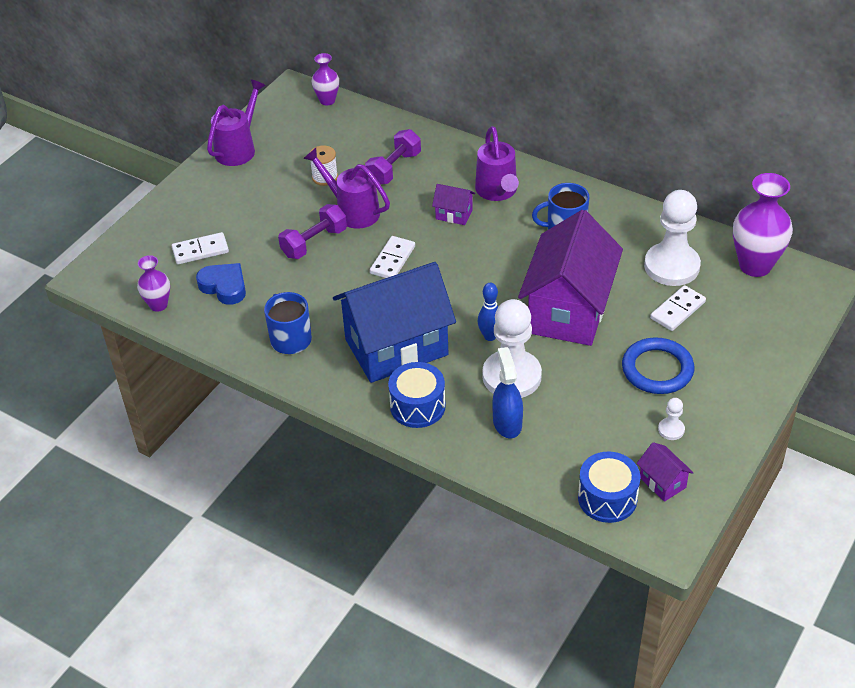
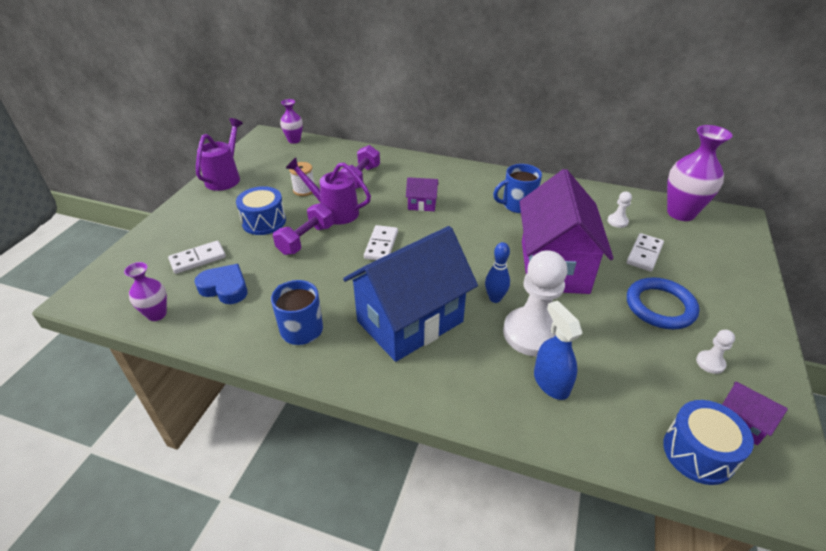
camera: 15 degrees left, 5 degrees down
blue drum [388,362,446,428] -> blue drum moved to [236,186,286,235]
purple watering can [475,126,519,201] -> none
white pawn [644,190,701,286] -> white pawn [607,192,632,228], size x0.43

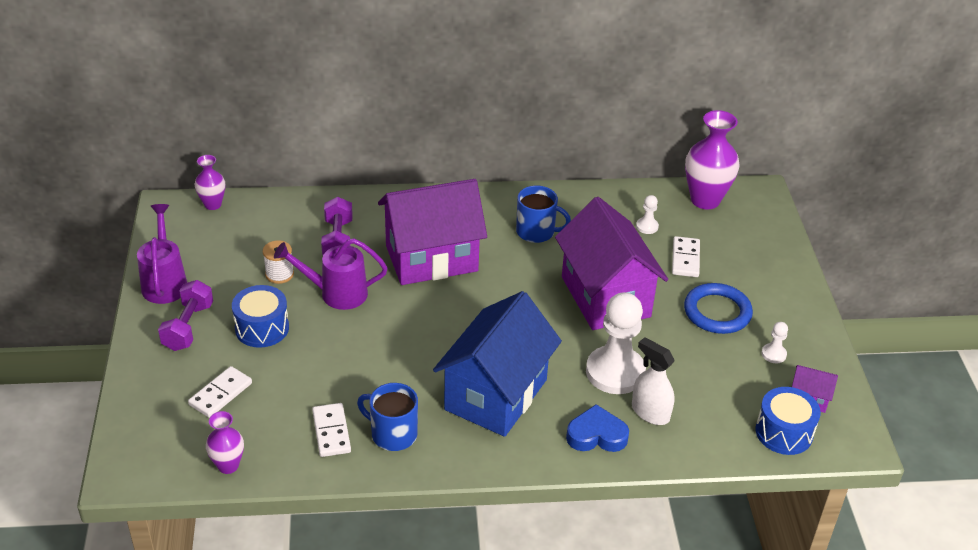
camera: 25 degrees left, 0 degrees up
blue heart [194,264,248,304] -> blue heart moved to [566,404,629,452]
purple dumbbell [273,203,333,255] -> purple dumbbell moved to [158,280,213,351]
white domino [364,225,398,260] -> white domino moved to [312,403,351,457]
purple house [406,177,439,211] -> purple house [378,179,487,285], size x2.48
blue bowling pin [485,242,510,303] -> none
blue mug [493,164,542,213] -> blue mug turned 120 degrees counterclockwise [516,186,571,243]
blue spray bottle [534,301,582,400] -> white spray bottle [632,337,675,425]

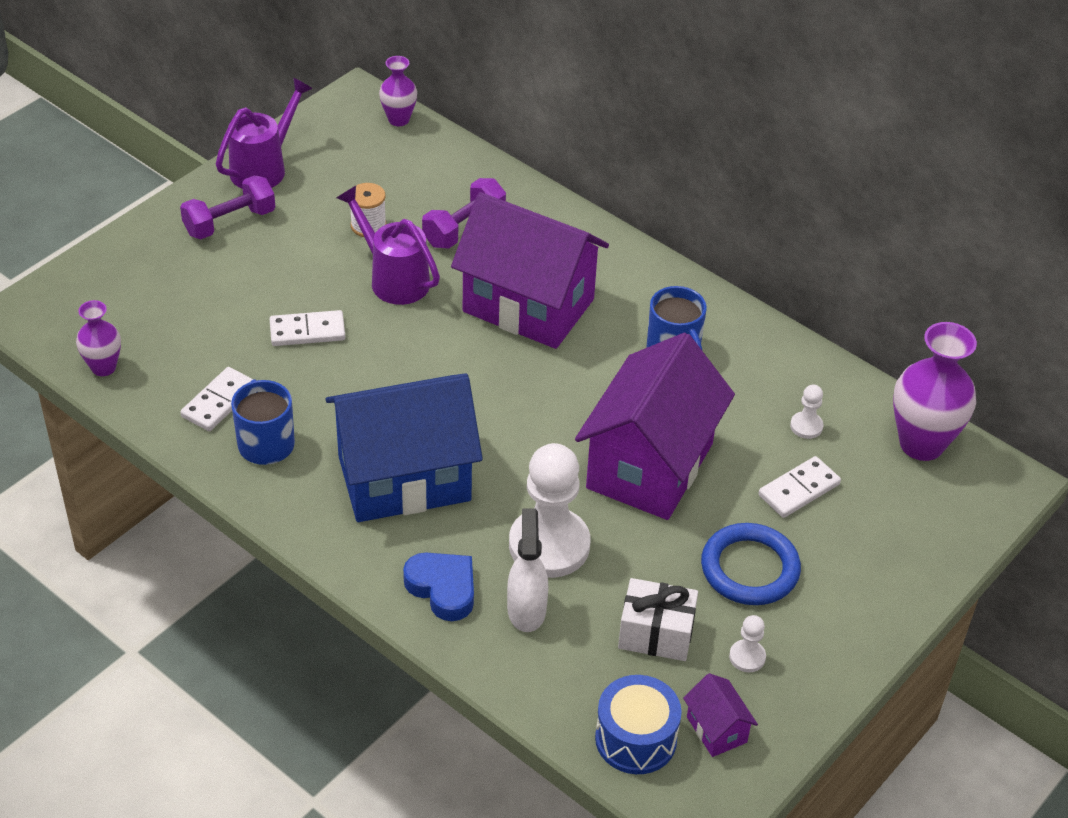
camera: 45 degrees right, 5 degrees up
white domino [188,366,252,418] -> white domino moved to [270,310,345,346]
blue drum [232,285,289,348] -> none
none -> white gift [618,578,698,661]

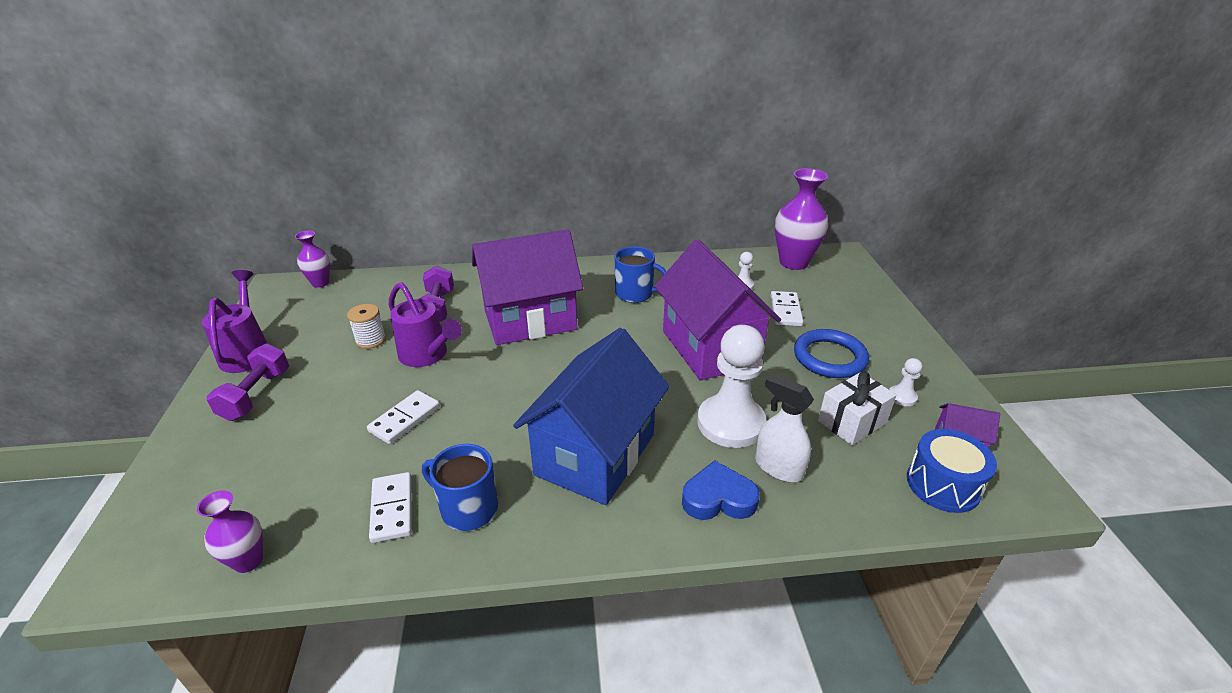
camera: 45 degrees left, 10 degrees down
purple watering can [337,186,440,305] -> purple watering can turned 135 degrees counterclockwise [389,282,462,367]

